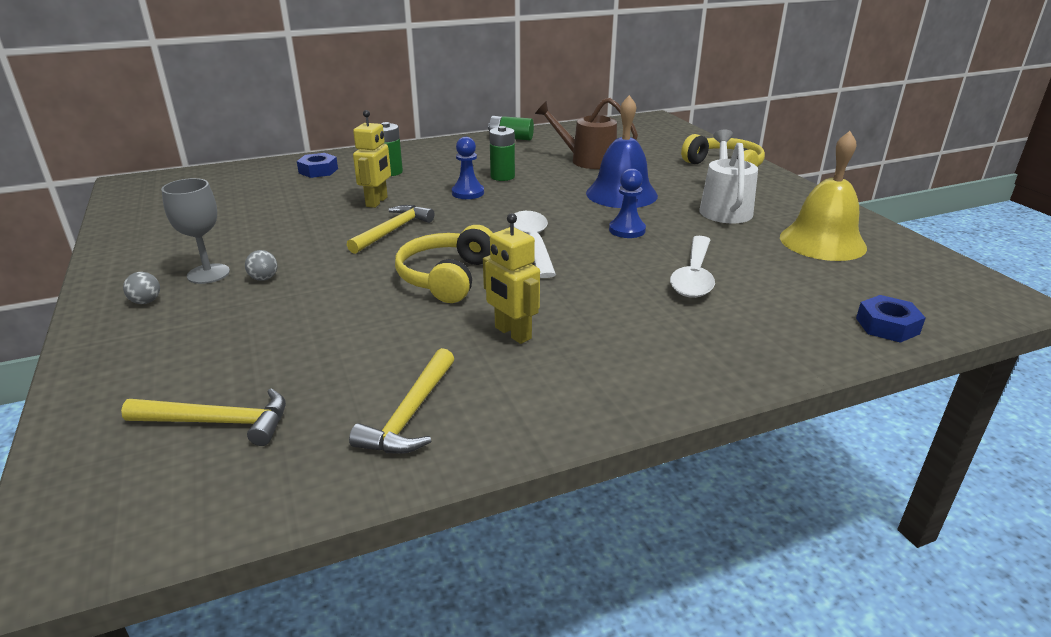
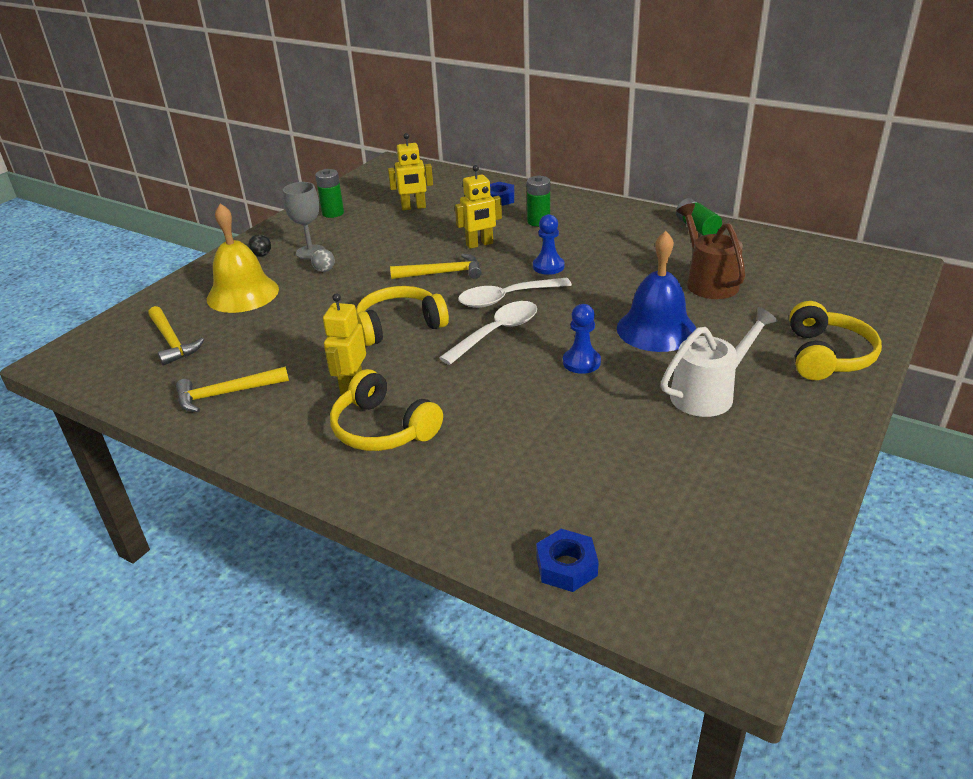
camera: 55 degrees right, 5 degrees up
grey ball [123,272,160,304] -> black ball [248,234,271,257]
green battery [489,126,515,181] -> green battery moved to [315,169,344,218]
white spoon [670,236,715,298] -> white spoon moved to [458,278,572,308]
yellow bell [780,131,867,261] -> yellow bell moved to [207,203,279,313]
none -> yellow headphones [330,369,443,451]
none -> yellow robot [388,133,433,210]

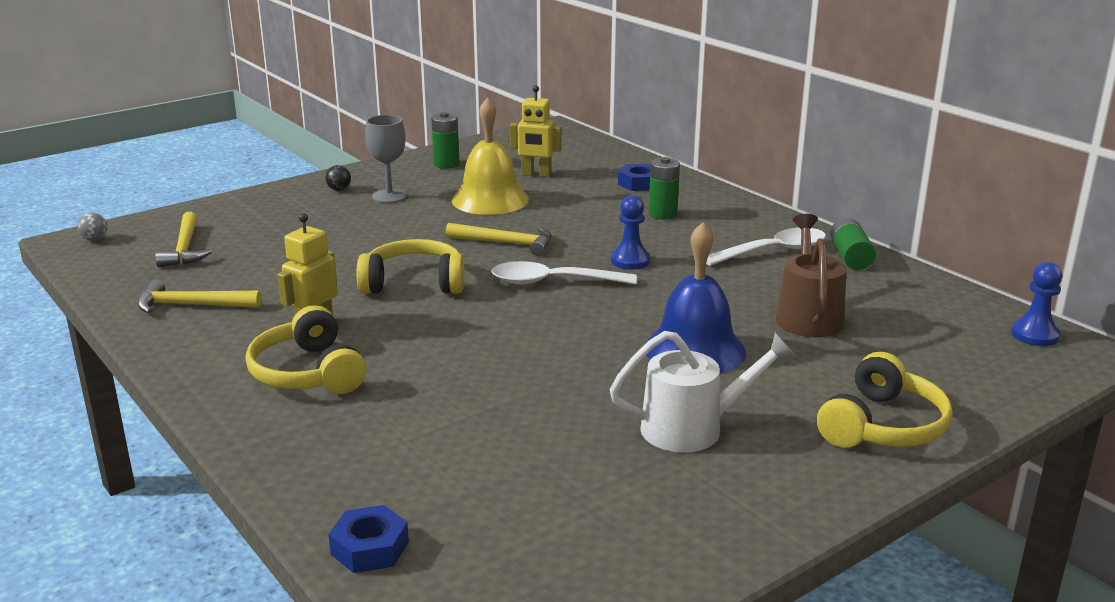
camera: 20 degrees right, 10 degrees down
yellow bell [207,203,279,313] -> yellow bell moved to [452,97,529,215]
grey ball [311,249,335,272] -> grey ball moved to [77,213,107,241]
white spoon [439,301,537,365] -> white spoon moved to [706,227,826,266]
yellow robot [455,165,502,249] -> none
blue pawn [563,304,601,374] -> blue pawn moved to [1011,262,1062,346]

